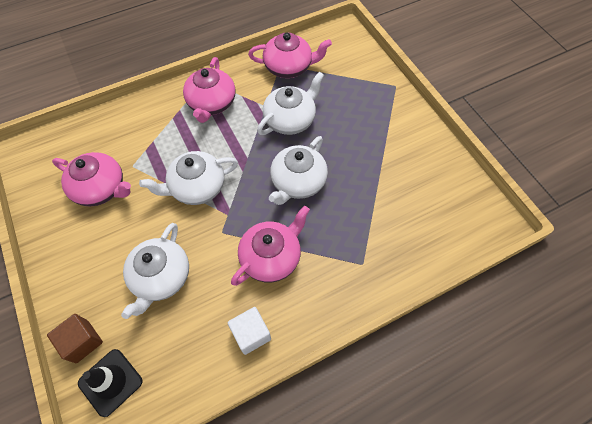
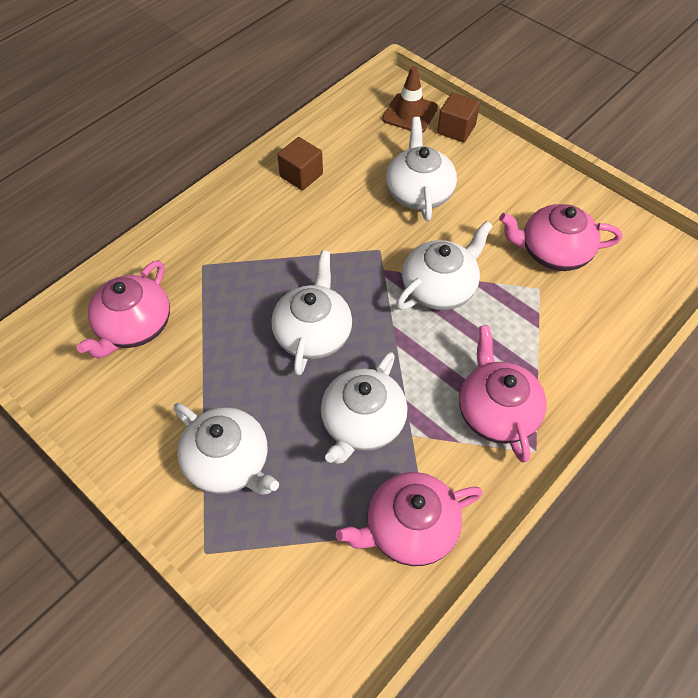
camera: 160 degrees right, 5 degrees down
black traffic cone [78,349,142,417] -> brown traffic cone [382,66,438,133]
white cube [228,307,271,355] -> brown cube [277,137,323,190]
pink teapot [231,206,310,286] -> pink teapot moved to [77,260,170,359]
none -> white teapot [174,403,279,495]

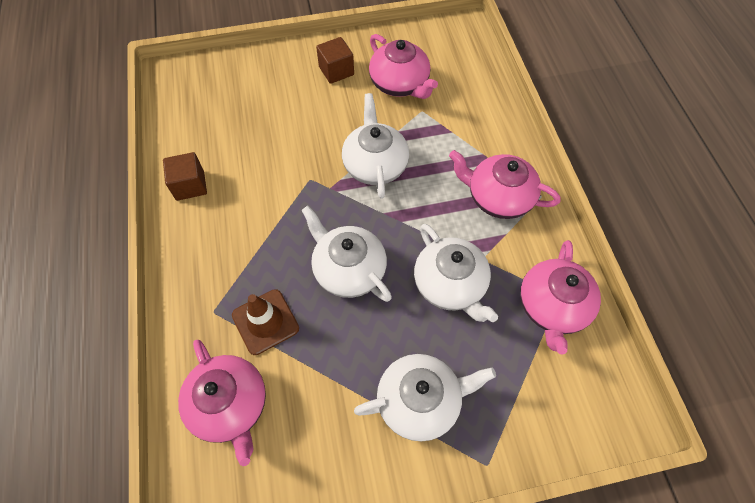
camera: 55 degrees left, 5 degrees up
brown traffic cone [382,66,438,133] -> brown traffic cone moved to [232,289,299,355]
white teapot [386,117,457,221] -> none
brown cube [437,92,480,142] -> brown cube moved to [316,37,354,84]
pink teapot [499,204,622,271] -> pink teapot turned 75 degrees counterclockwise [369,34,438,99]

